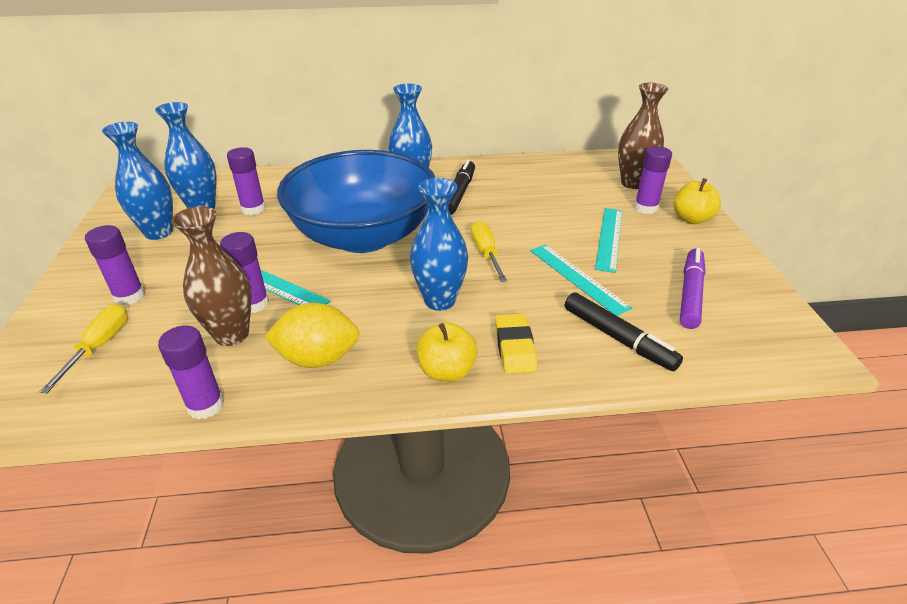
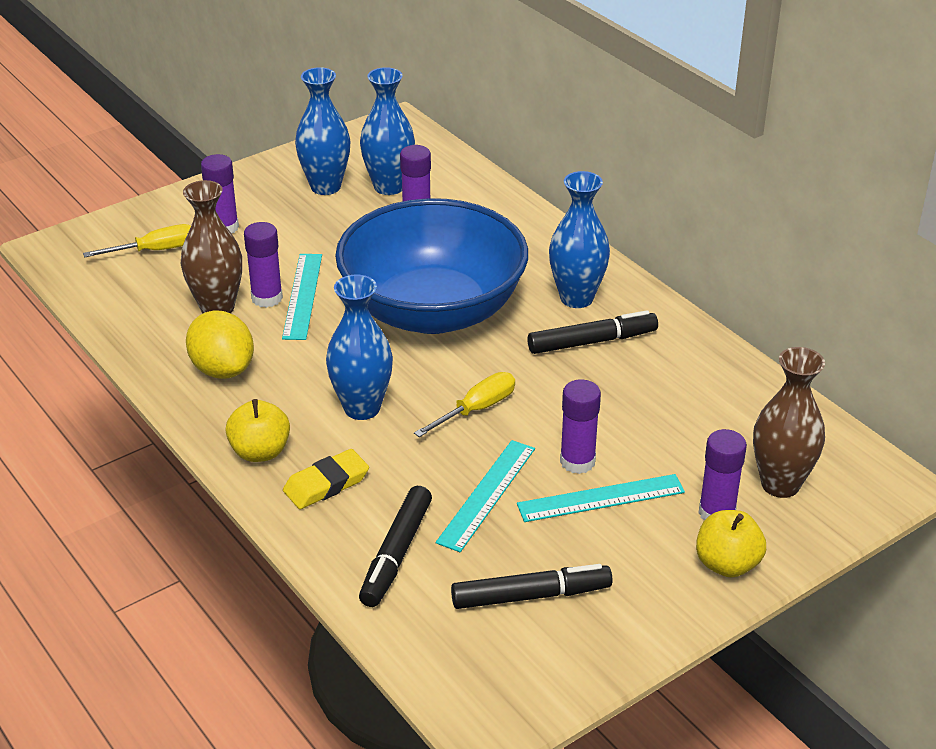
camera: 60 degrees right, 0 degrees up
purple glue stick [158,326,224,419] -> purple glue stick moved to [560,379,601,474]
purple marker [680,248,706,329] -> black marker [451,564,613,609]

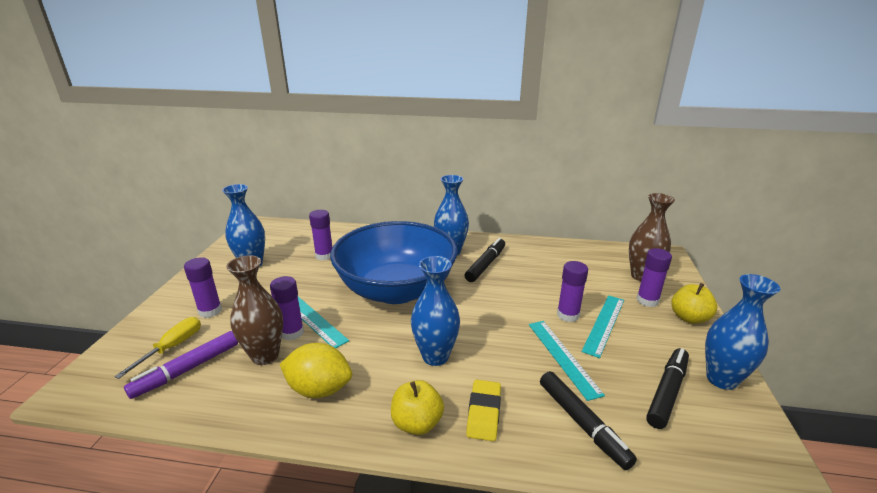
camera: 45 degrees left, 10 degrees down
blue vase [360,67,415,195] -> blue vase moved to [705,274,780,390]
yellow screwdriver [414,372,515,437] -> none
none -> purple marker [124,331,238,399]

